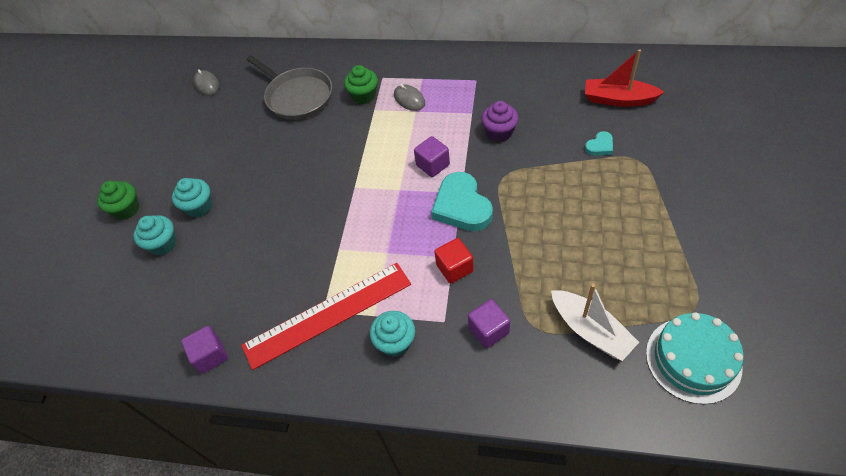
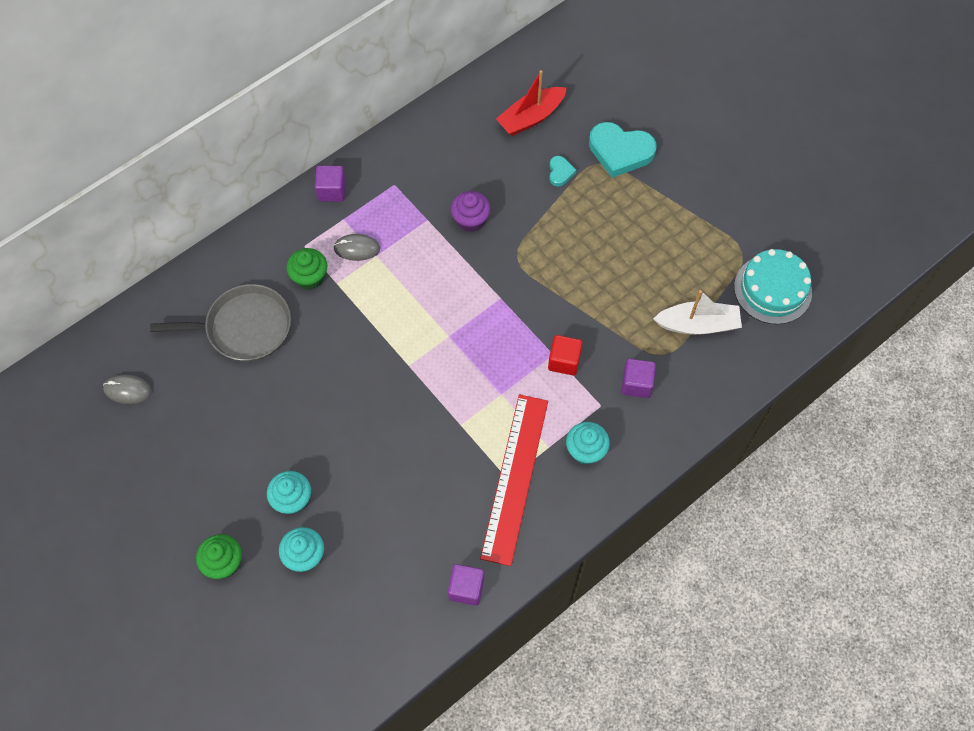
camera: 55 degrees left, 10 degrees up
purple cube [414,136,450,177] -> purple cube moved to [315,166,346,202]
turquoise heart [431,172,493,231] -> turquoise heart moved to [589,122,657,178]

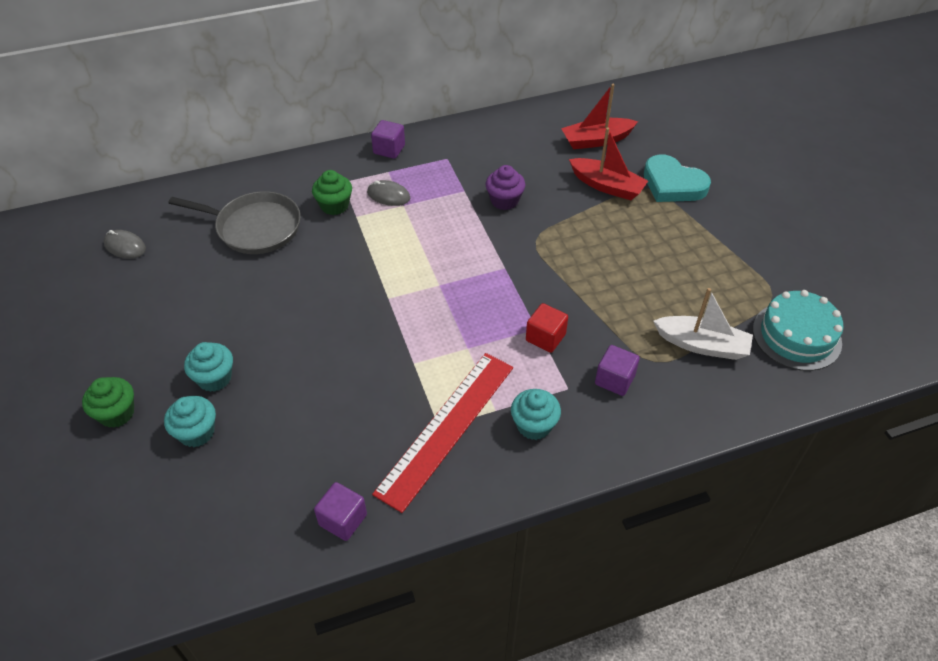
camera: 20 degrees right, 15 degrees down
turquoise heart [549,156,577,187] -> red boat [569,127,648,200]

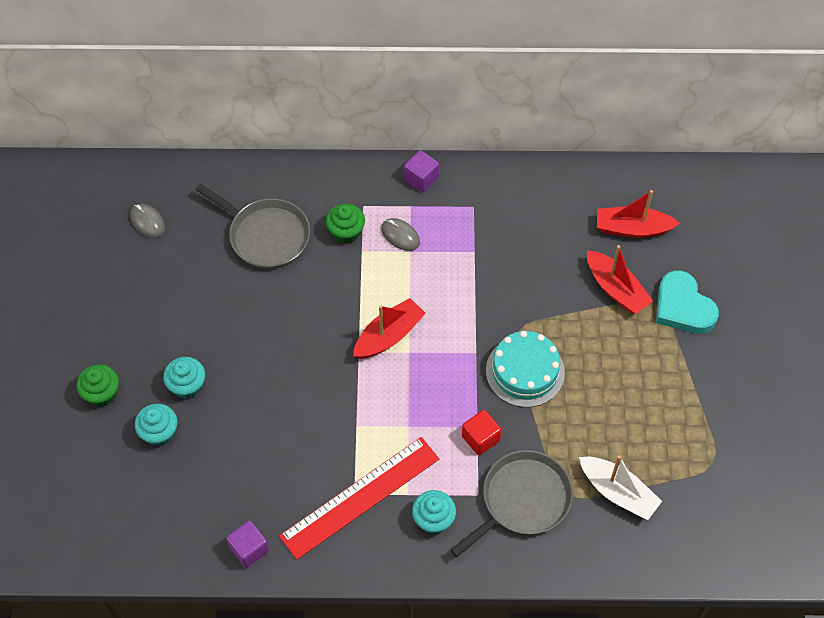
camera: 20 degrees right, 10 degrees up
purple cupcake [486,165,525,210] -> none
purple cube [595,345,640,396] -> grey pan [451,450,573,557]
turquoise cake [753,290,844,371] -> turquoise cake moved to [486,331,565,407]
none -> red boat [353,298,426,359]

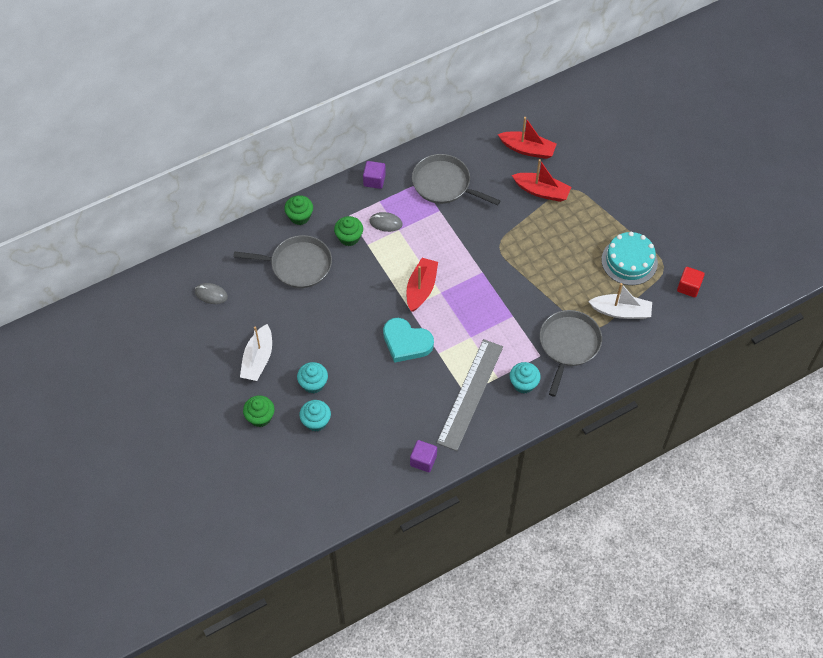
camera: 30 degrees left, 0 degrees up
red ruler [279,437,439,560] -> grey ruler [437,339,503,451]
red cube [462,410,502,455] -> red cube moved to [677,267,705,297]
turquoise cake [486,331,565,407] -> turquoise cake moved to [602,232,658,285]
red boat [597,190,680,238] -> red boat turned 135 degrees counterclockwise [498,117,557,159]
turquoise heart [656,270,719,334] -> turquoise heart moved to [383,318,434,363]
none -> white boat [240,324,272,381]
none -> green cupcake [284,195,313,225]
none -> grey pan [412,154,500,205]

